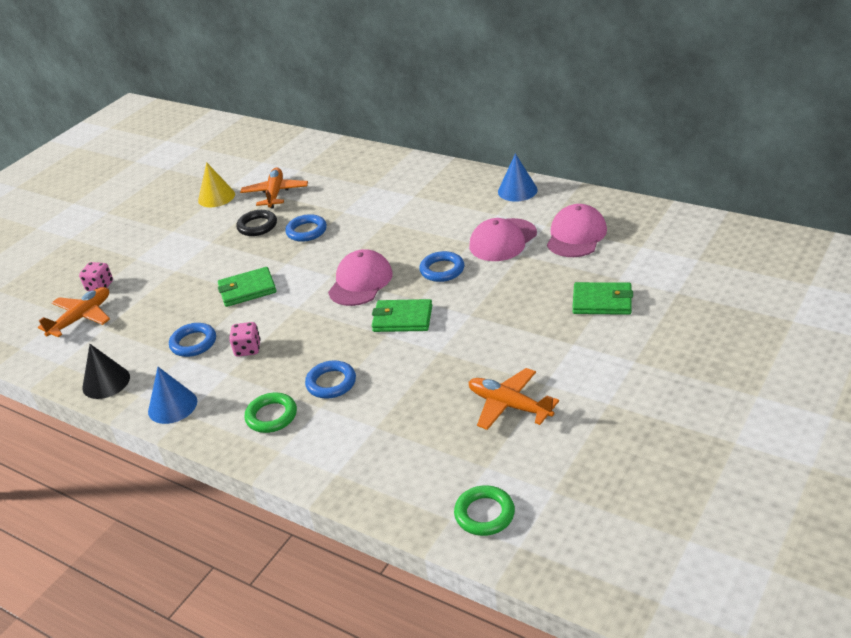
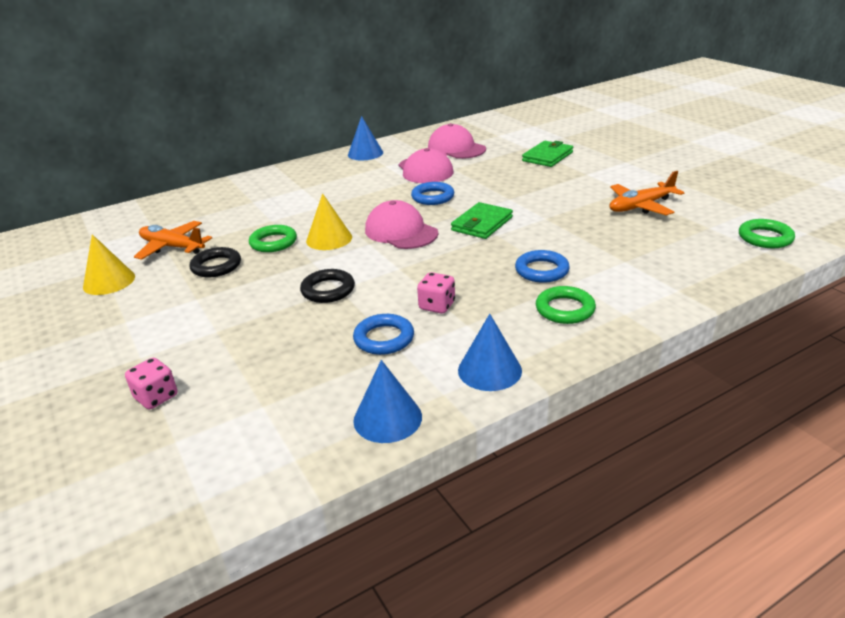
camera: 65 degrees left, 5 degrees down
orange plane [38,287,110,337] -> none
black cone [82,344,130,399] -> blue cone [353,360,422,443]
green wallet [218,267,276,307] -> black ring [300,269,355,303]
blue ring [285,214,327,242] -> green ring [249,225,297,252]
none -> yellow cone [306,193,352,250]

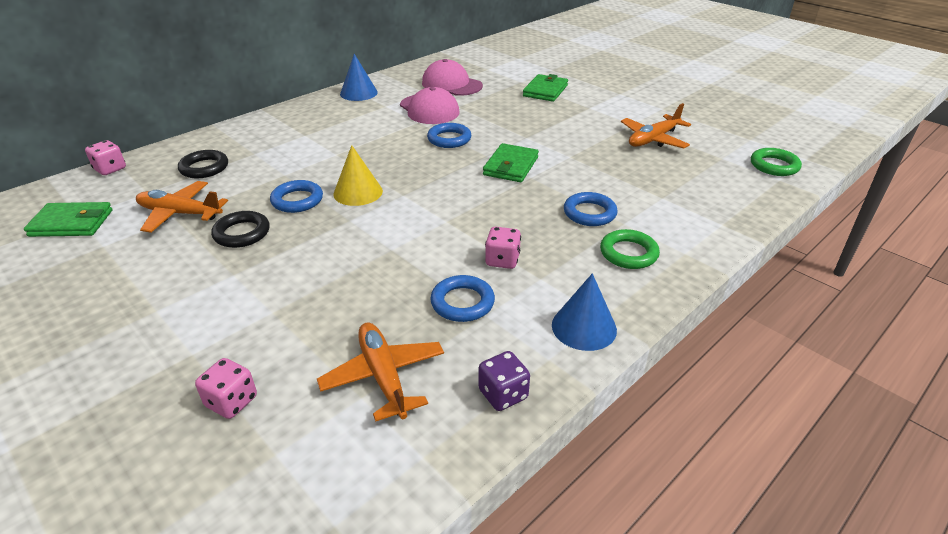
camera: 15 degrees left, 5 degrees up
yellow cone [83,234,135,295] -> none
green ring [249,225,297,252] -> blue ring [270,180,323,213]
black ring [300,269,355,303] -> black ring moved to [178,150,228,178]
blue cone [353,360,422,443] -> purple dice [478,351,530,411]
pink cap [365,200,438,249] -> none
none -> green wallet [24,202,113,237]
none -> pink dice [85,140,126,175]
none -> orange plane [317,322,444,422]

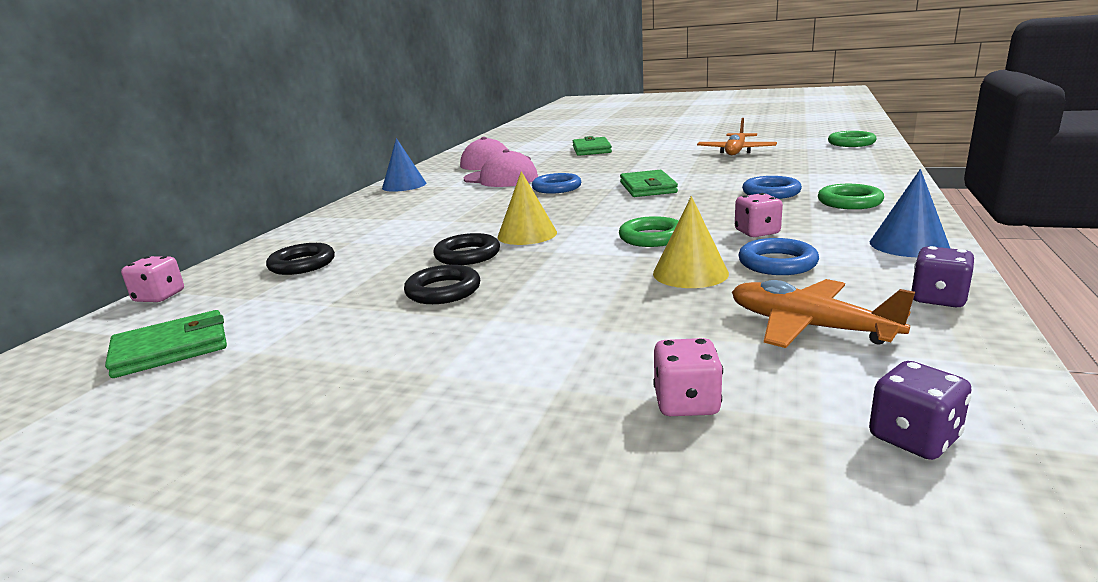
camera: 25 degrees left, 15 degrees down
orange plane [136,181,228,233] -> none
blue ring [270,180,323,213] -> black ring [433,233,500,265]
none -> green ring [619,216,678,247]
none -> yellow cone [653,196,729,288]
none -> purple dice [869,361,972,460]

